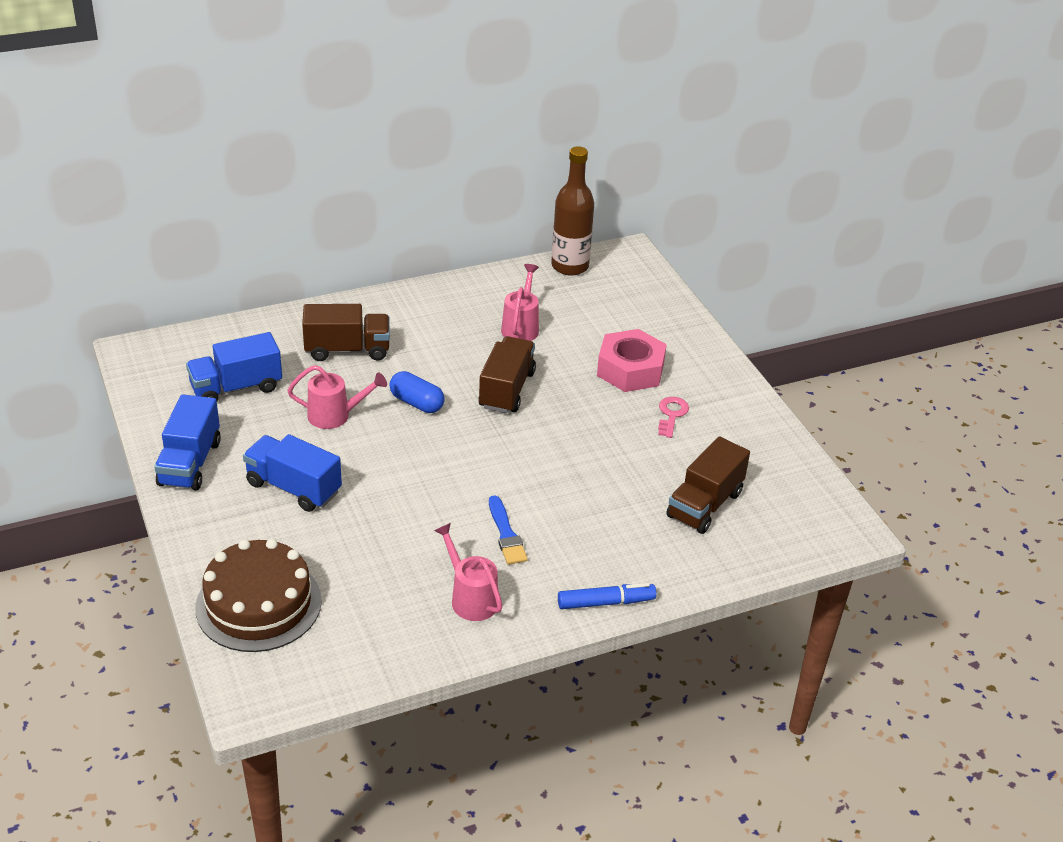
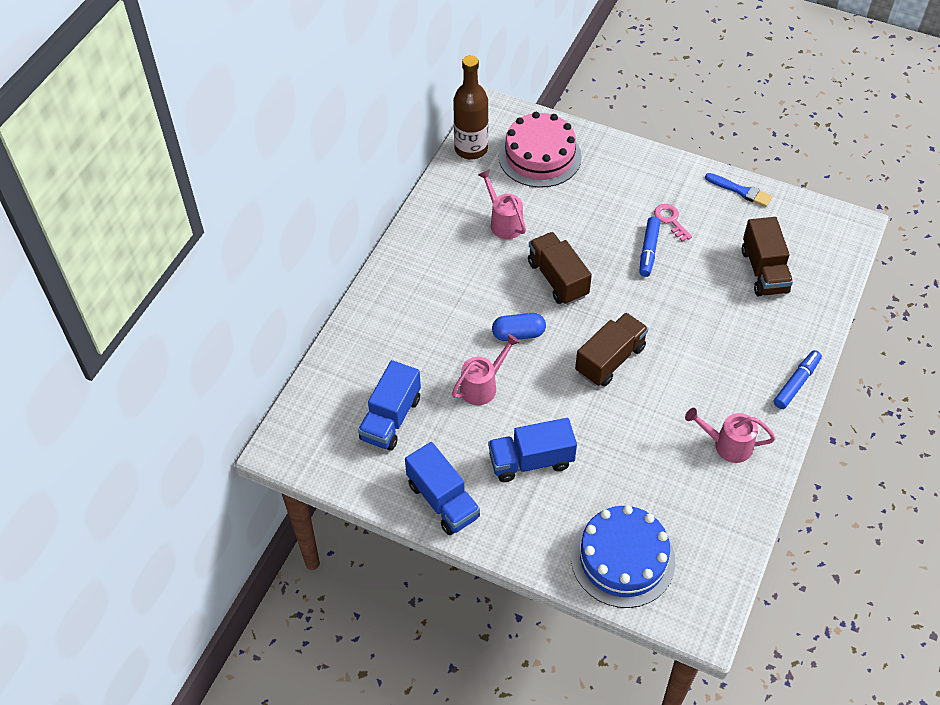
camera: 40 degrees left, 15 degrees up
brown cake [195,539,322,652] -> blue cake [571,505,675,608]
brown truck [302,304,390,361] -> brown truck moved to [575,313,648,387]
blue brush [489,496,528,565] -> blue brush moved to [705,173,772,207]
pink nut [597,329,667,392] -> none
none -> pink cake [498,112,582,188]
none -> blue marker [639,217,660,277]

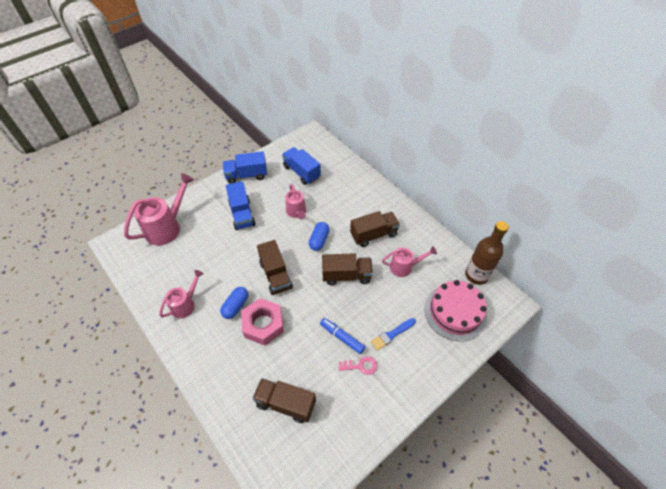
camera: 115 degrees right, 0 degrees up
blue truck [488,418,577,482] -> blue truck turned 150 degrees clockwise [226,181,255,230]
blue cake [571,505,675,608] -> pink watering can [124,173,194,246]
blue brush [705,173,772,207] -> blue brush moved to [371,318,416,351]
blue marker [774,350,822,409] -> none
none -> blue capsule [220,287,249,319]
none -> pink nut [241,298,284,346]
none -> brown truck [350,211,400,247]

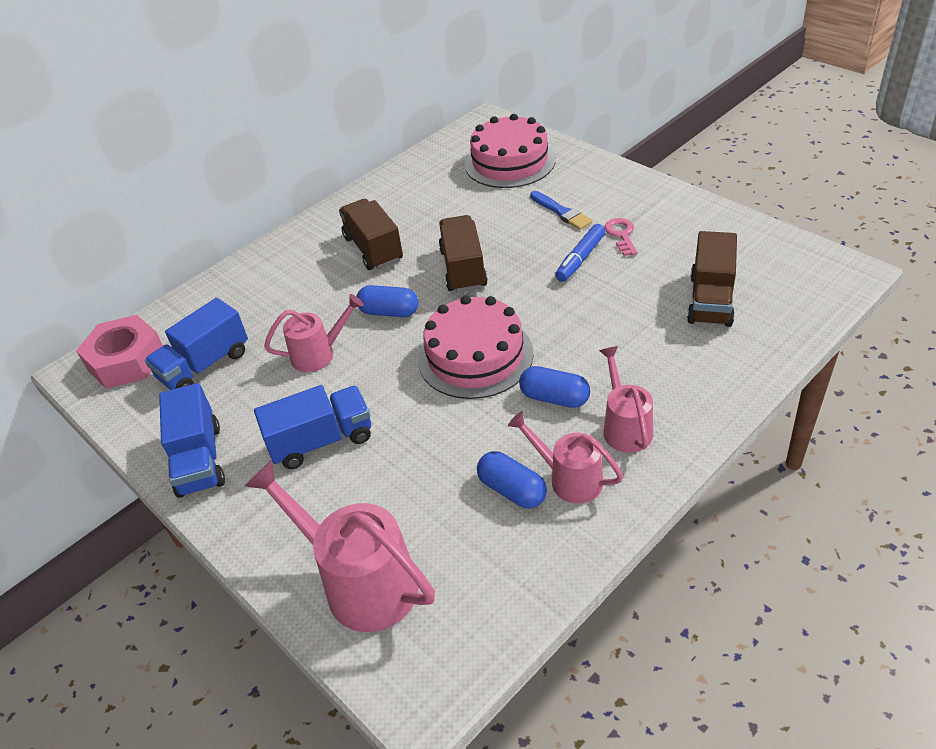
camera: 90 degrees left, 10 degrees down
pink nut [241,298,284,346] -> pink nut moved to [76,315,163,389]
brown truck [257,240,293,295] -> pink cake [418,295,534,399]
pink watering can [382,246,437,277] -> pink watering can moved to [599,346,653,453]
brown bottle [465,221,509,285] -> none
none -> blue capsule [477,451,547,508]

